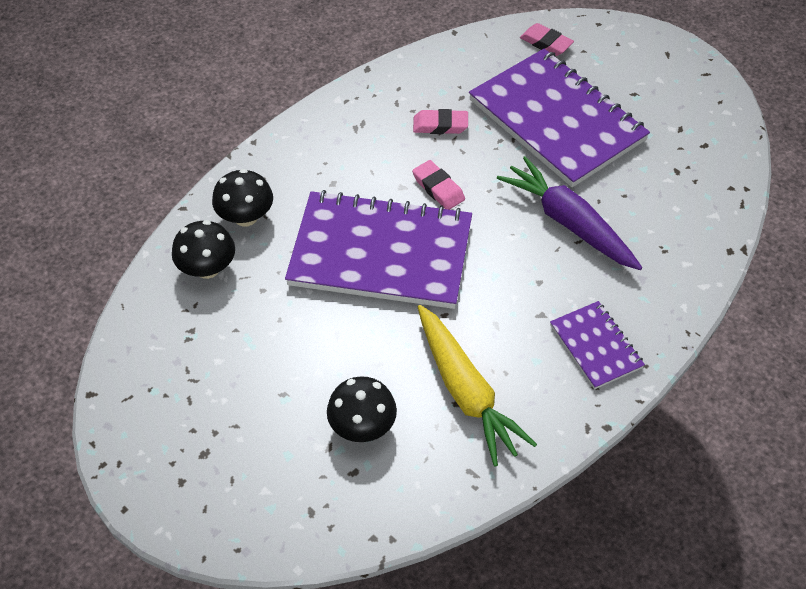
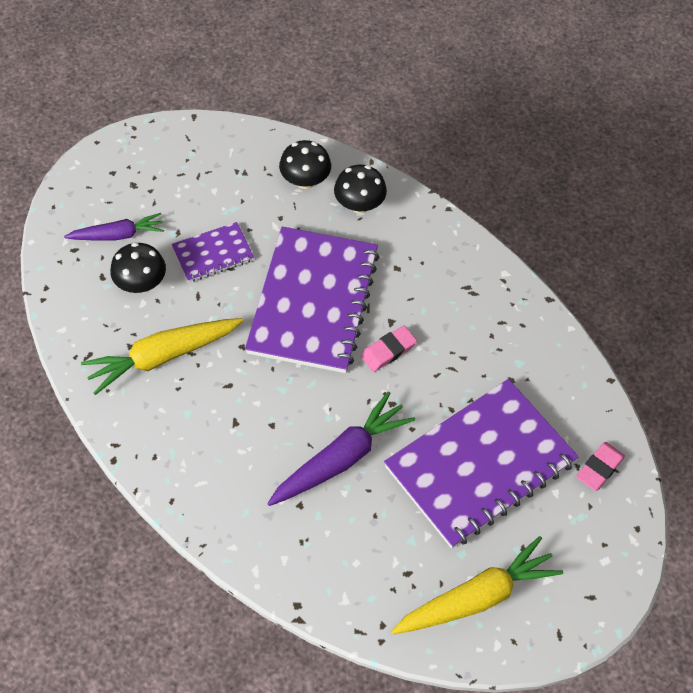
camera: 90 degrees right, 5 degrees up
pink eraser [413,109,468,134] -> none
purple notebook [550,301,645,389] -> purple notebook moved to [172,222,254,282]
none -> purple carrot [64,213,164,240]
none -> yellow carrot [391,536,563,634]

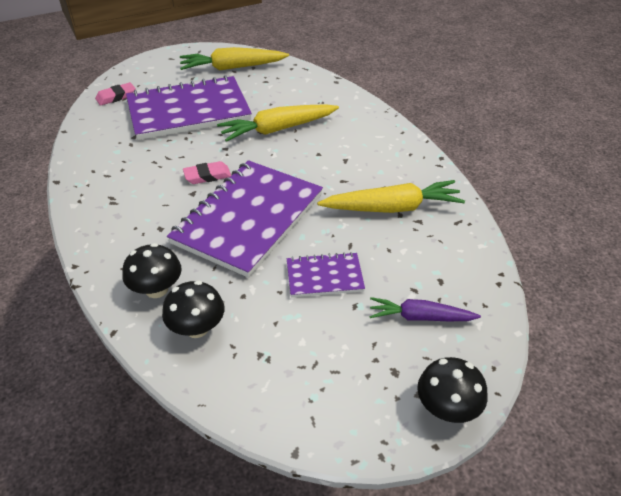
camera: 160 degrees left, 15 degrees down
black mushroom [110,242,166,293] -> black mushroom moved to [417,357,488,423]
purple carrot [267,391,415,506] -> yellow carrot [217,104,339,142]

